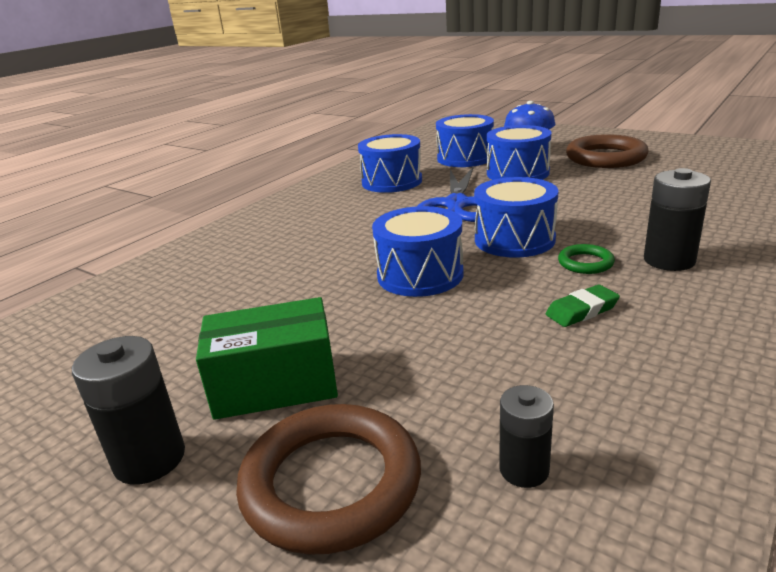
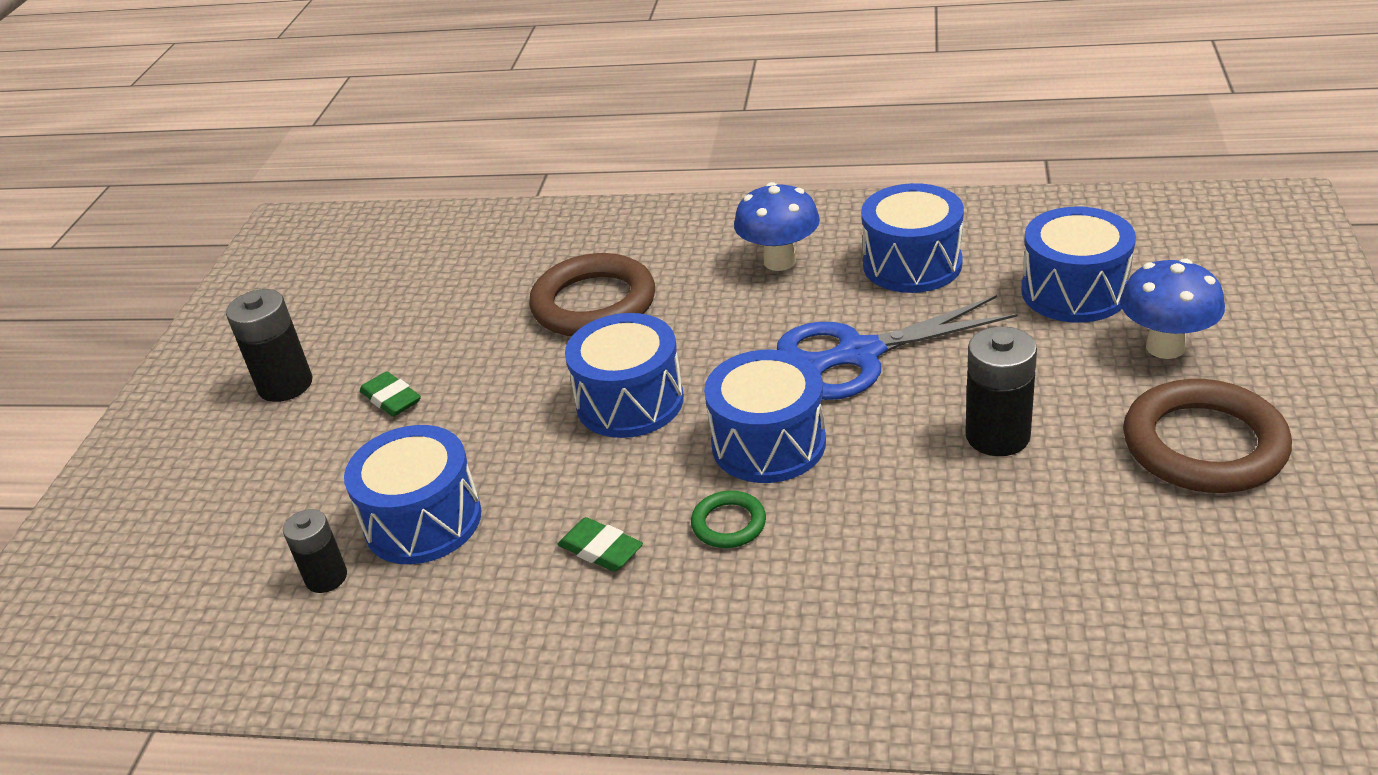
camera: 65 degrees right, 10 degrees up
green box [196,297,338,420] -> green eraser [360,371,421,417]
brown ring [236,404,421,555] -> brown ring moved to [529,253,655,336]
blue drum [487,125,551,180] -> blue drum moved to [344,425,481,564]
black battery [644,168,711,271] -> black battery moved to [965,326,1037,456]
none -> blue mushroom [734,182,820,271]

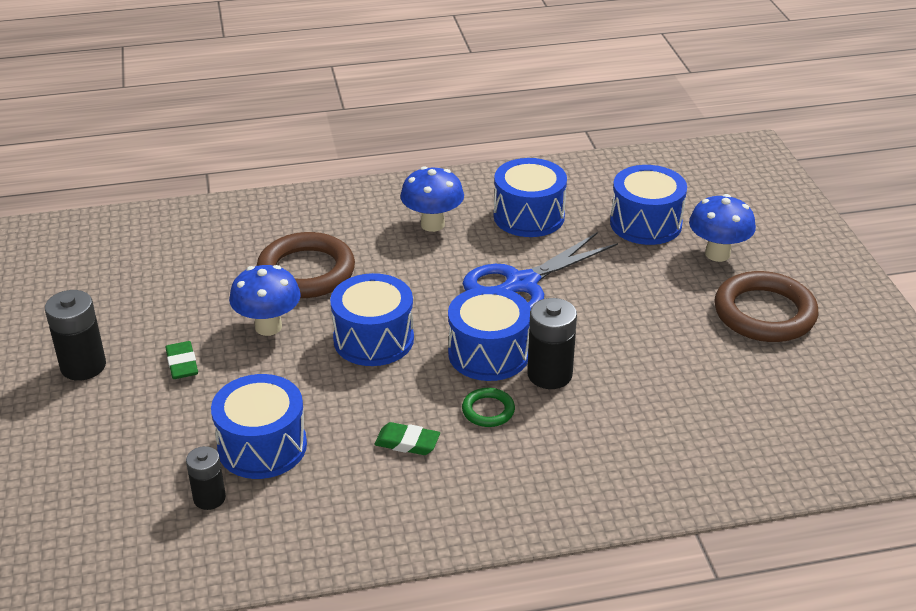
camera: 25 degrees left, 0 degrees up
green eraser [360,371,421,417] -> green eraser turned 45 degrees clockwise [165,341,198,379]
black battery [965,326,1037,456] -> black battery moved to [527,298,577,389]
none -> blue mushroom [229,265,301,336]

